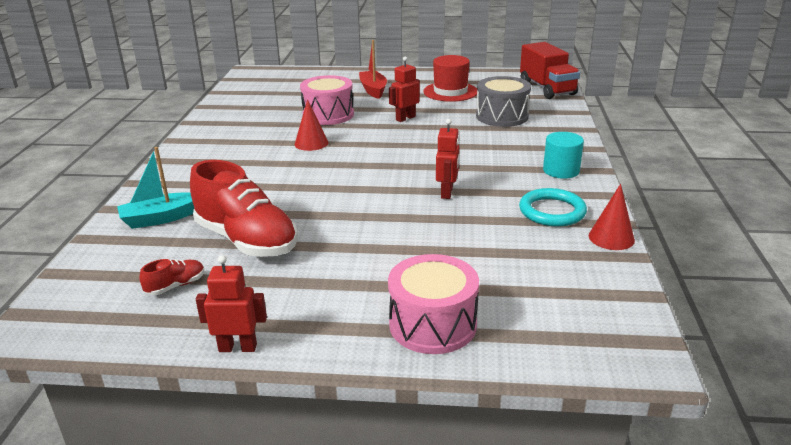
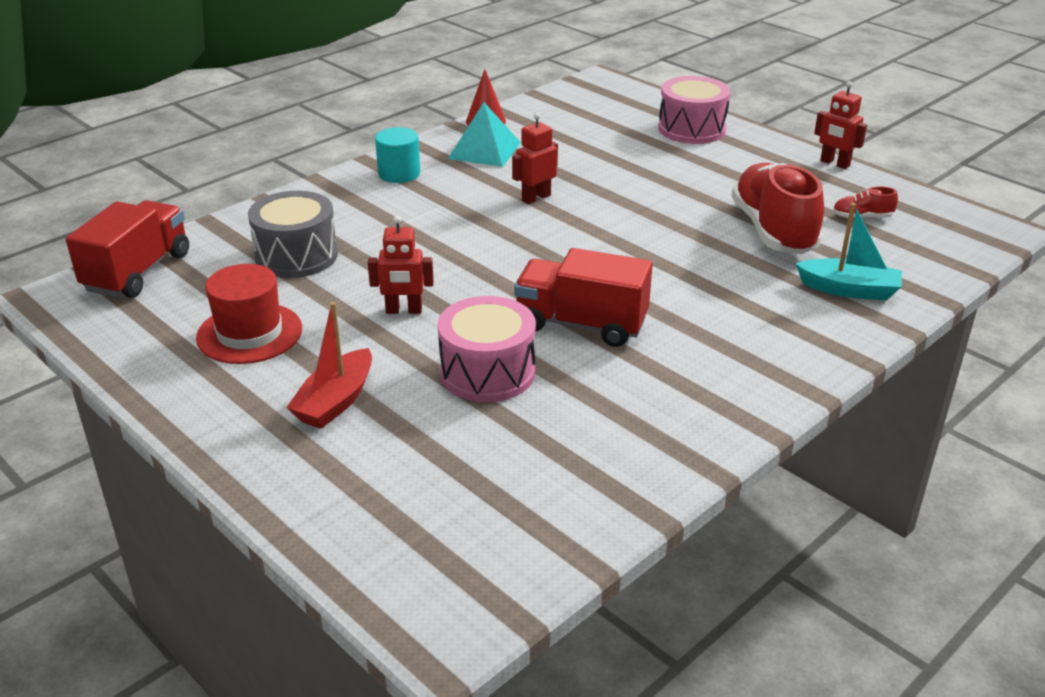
camera: 140 degrees left, 5 degrees up
red cone [294,99,329,151] -> red truck [514,248,653,347]
turquoise ring [519,188,587,226] -> turquoise pyramid [448,102,521,167]

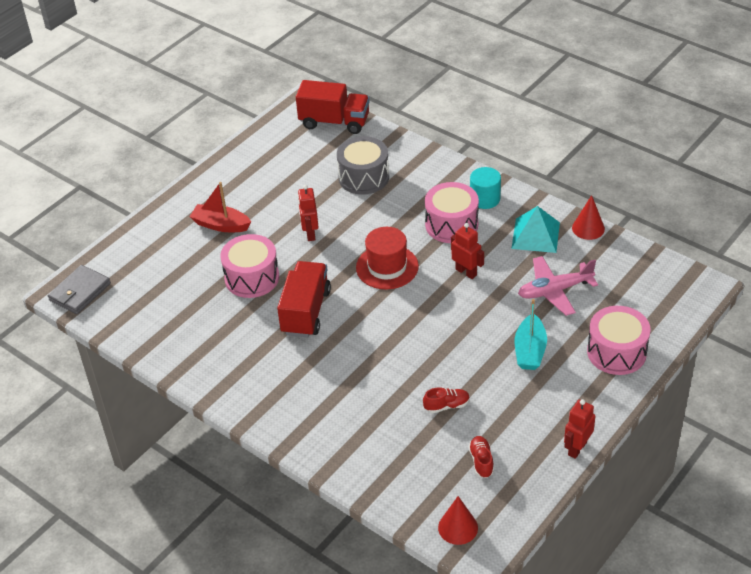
camera: 85 degrees right, 10 degrees up
red hat [196,264,302,364] -> red hat moved to [356,227,419,289]
red shoe [732,163,824,254] -> red shoe [423,387,470,413], size x0.42
turquoise boat [796,203,902,301] -> turquoise boat moved to [515,299,547,370]
none -> grey wallet [48,265,111,314]
none -> pink drum [425,182,479,243]
none -> red cone [438,496,478,545]
none -> pink plane [518,256,598,316]

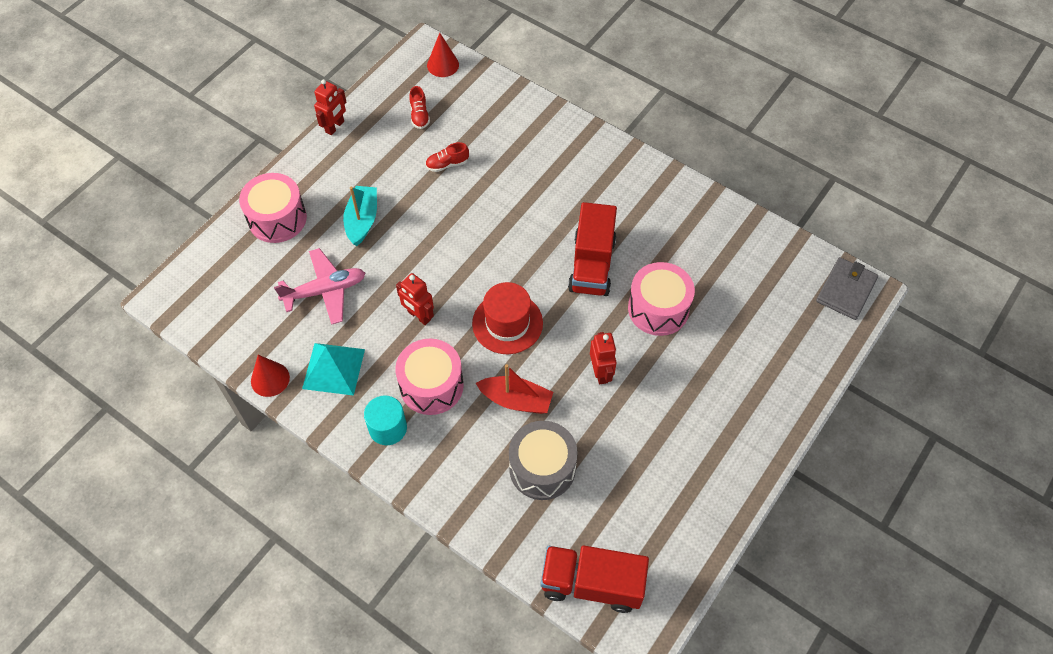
camera: 175 degrees right, 15 degrees up
red boat [190,182,251,232] -> red boat moved to [476,364,553,414]

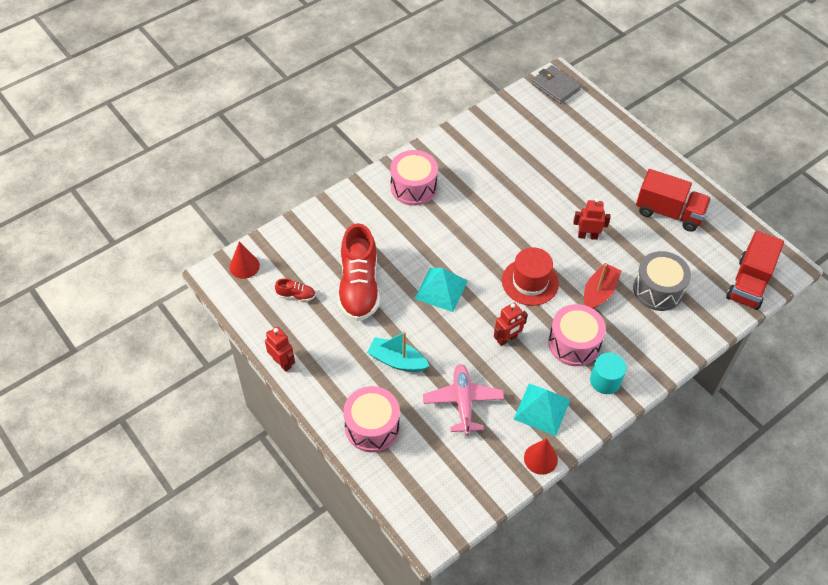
camera: 75 degrees left, 5 degrees down
red shoe [425,142,469,172] -> red shoe [338,223,380,321], size x2.39
red truck [568,202,617,296] -> red truck moved to [636,169,711,232]
pink drum [628,262,695,336] -> pink drum moved to [390,150,438,206]
none -> turquoise pyramid [415,268,468,312]

